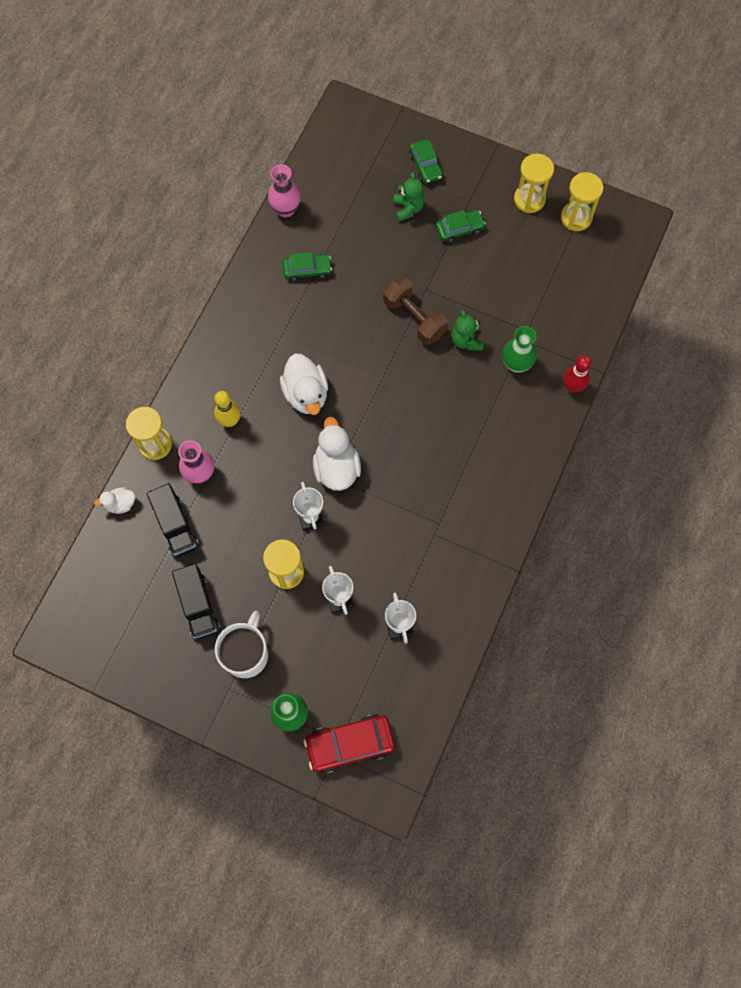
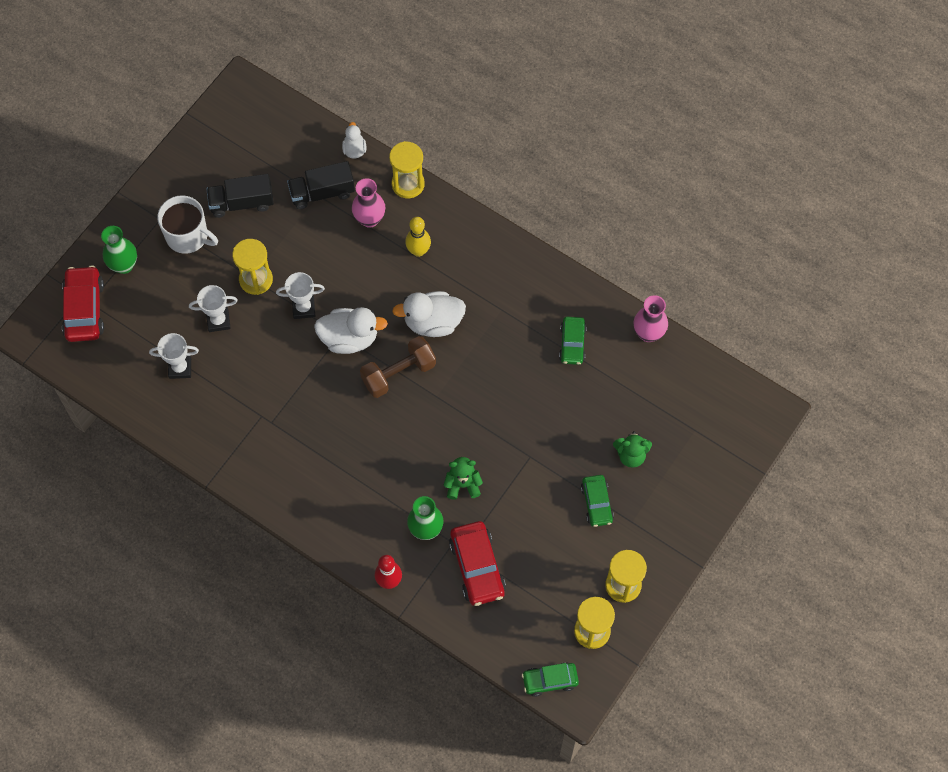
camera: 100 degrees right, 5 degrees down
brown dumbbell [383,276,448,345] -> brown dumbbell moved to [360,336,436,398]
green car [409,139,443,183] -> green car moved to [522,662,579,697]
none -> red car [449,521,506,606]

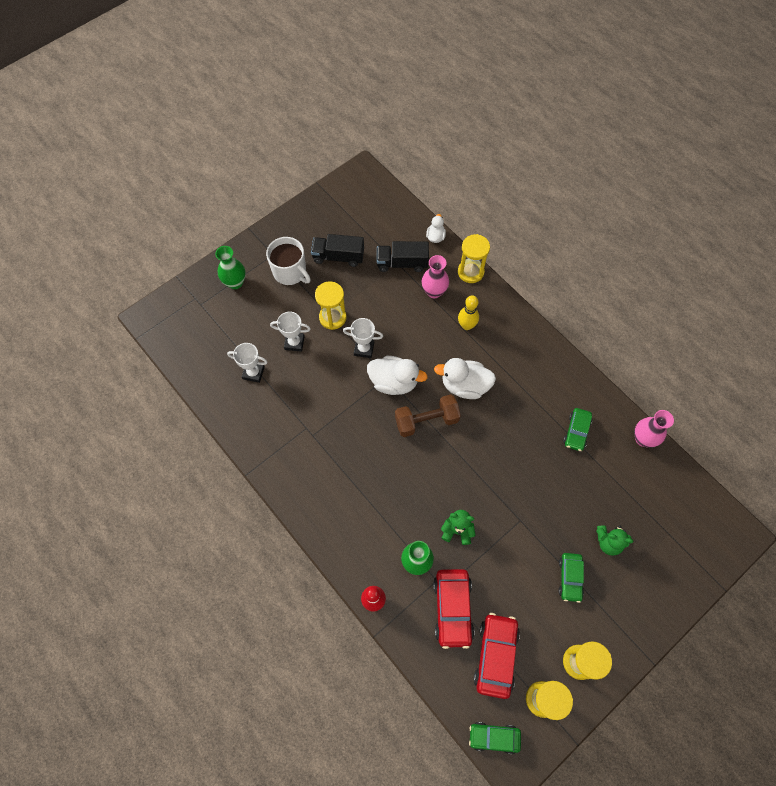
camera: 15 degrees right, 0 degrees up
red car [62,265,104,342] -> red car moved to [474,613,520,699]

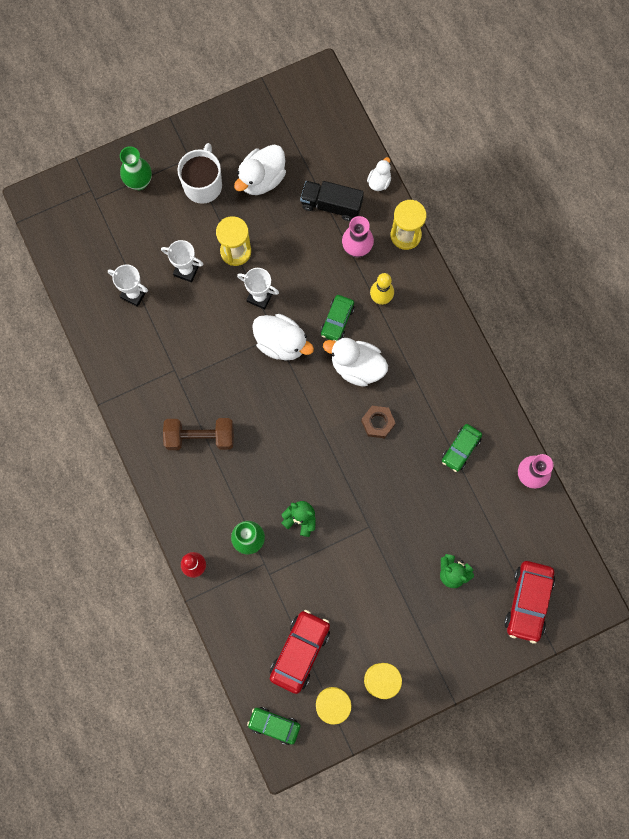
camera: 15 degrees right, 10 degrees up
white mug [266,237,311,285] -> white mug turned 135 degrees counterclockwise [177,143,222,204]
black truck [311,234,364,267] -> white duck [234,145,286,195]
brown dumbbell [395,394,461,437] -> brown dumbbell moved to [163,418,234,450]
red car [433,569,475,649] -> red car moved to [504,561,555,644]
green car [559,553,584,603] -> green car moved to [321,295,355,341]
none -> brown nut [361,406,396,438]

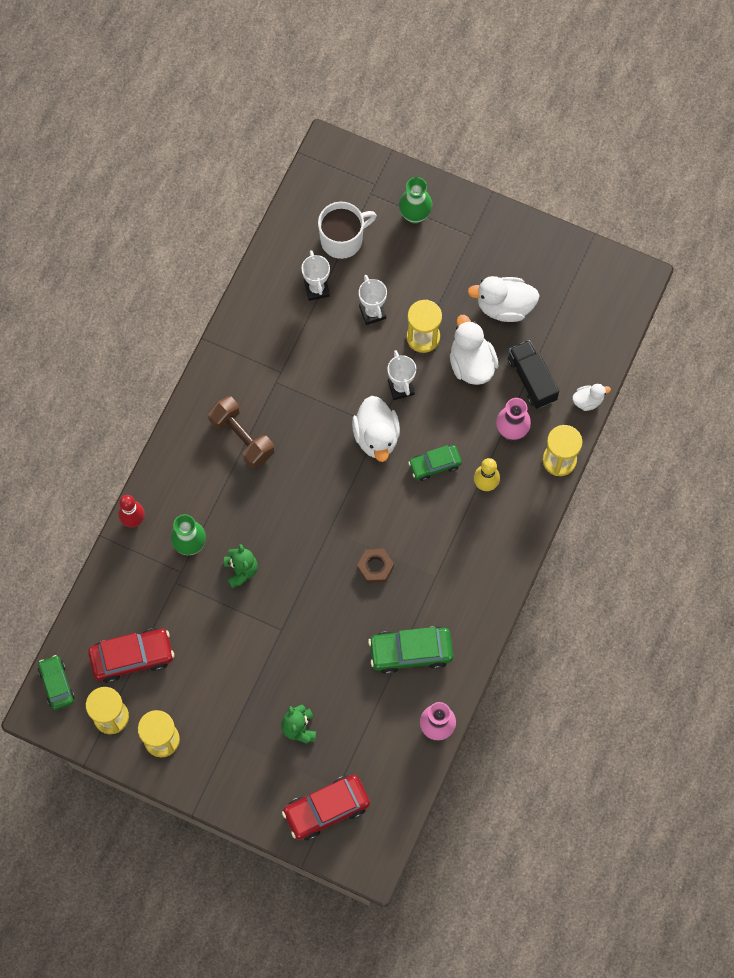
camera: 50 degrees right, 5 degrees down
white mug [177,143,222,204] -> white mug moved to [318,202,377,259]
white duck [323,338,388,387] -> white duck moved to [450,315,498,385]
green car [442,424,482,472] -> green car [368,626,453,674], size x1.57

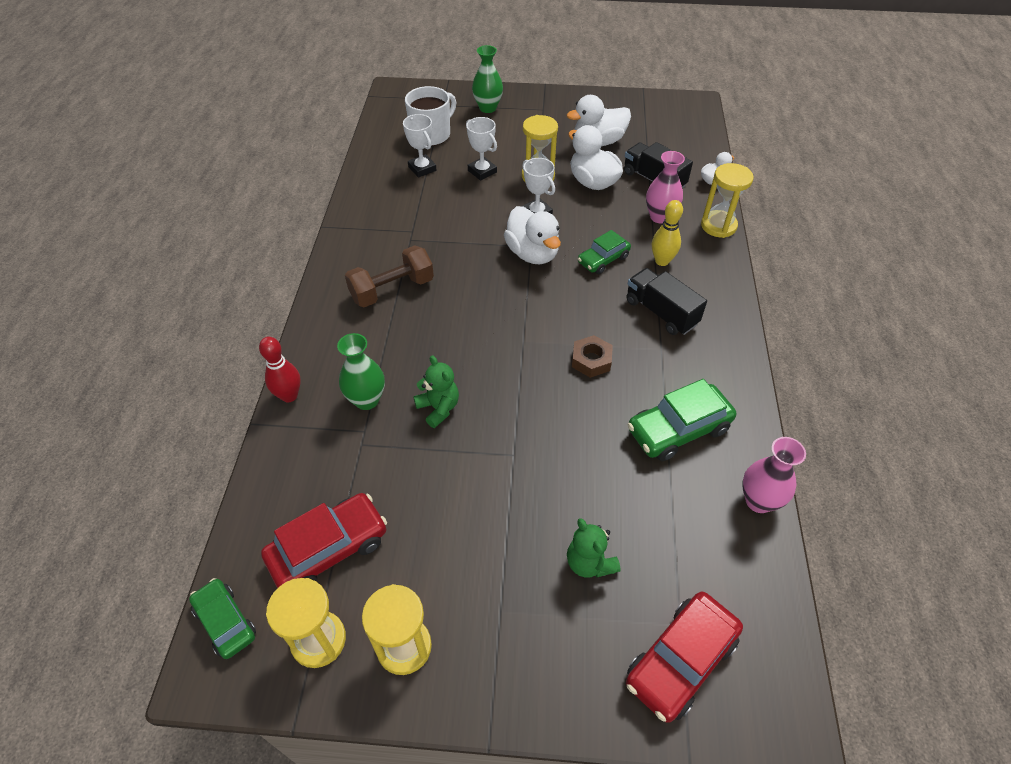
camera: 20 degrees left, 20 degrees down
brown dumbbell [208,396,274,468] -> brown dumbbell turned 60 degrees counterclockwise [345,245,434,307]
none -> black truck [626,268,707,335]

